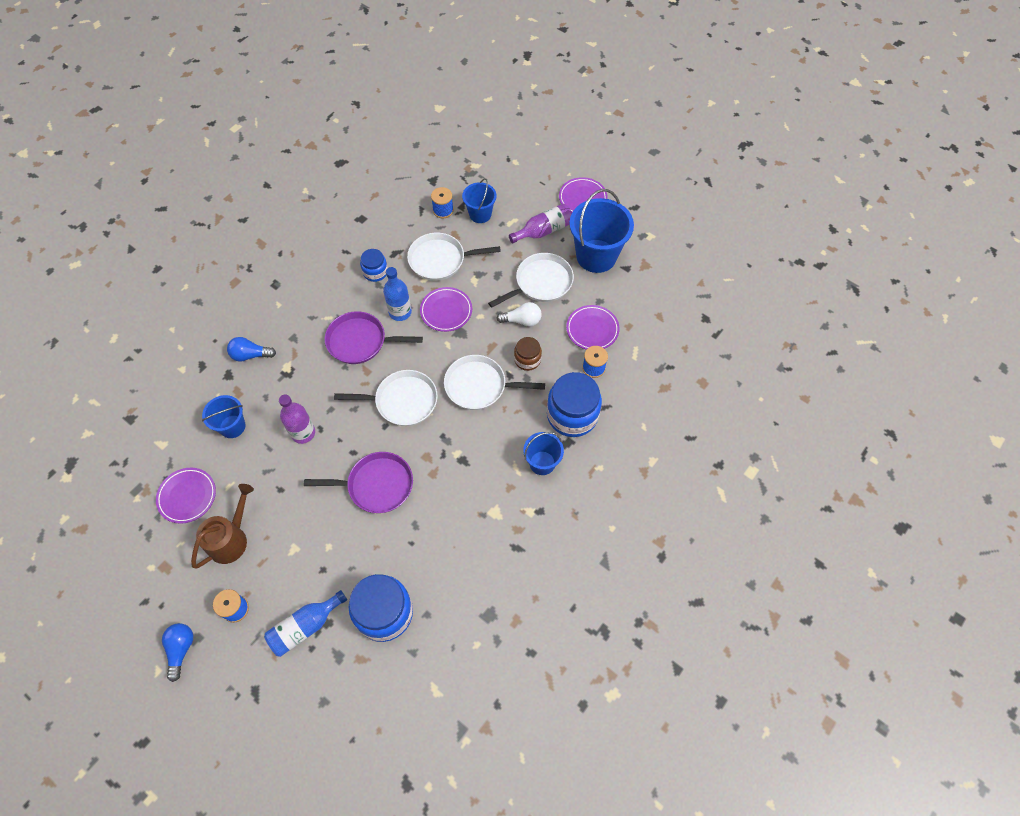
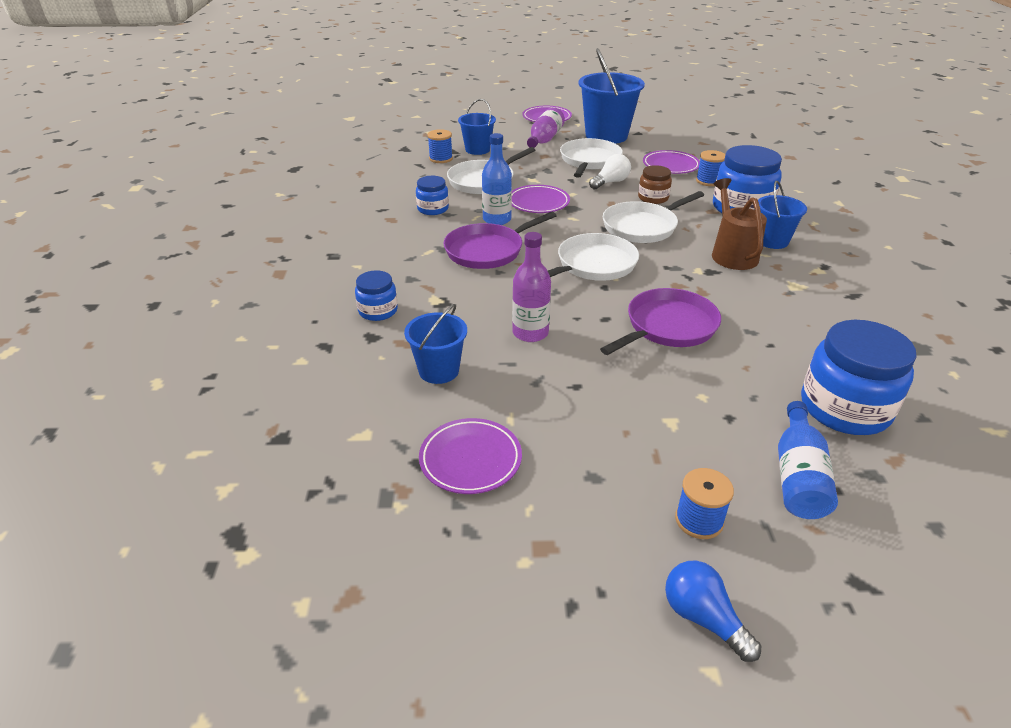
camera: 40 degrees left, 25 degrees down
brown watering can [191,484,254,569] -> brown watering can moved to [712,178,767,270]
blue light bulb [227,337,276,362] -> blue jar [355,270,398,321]

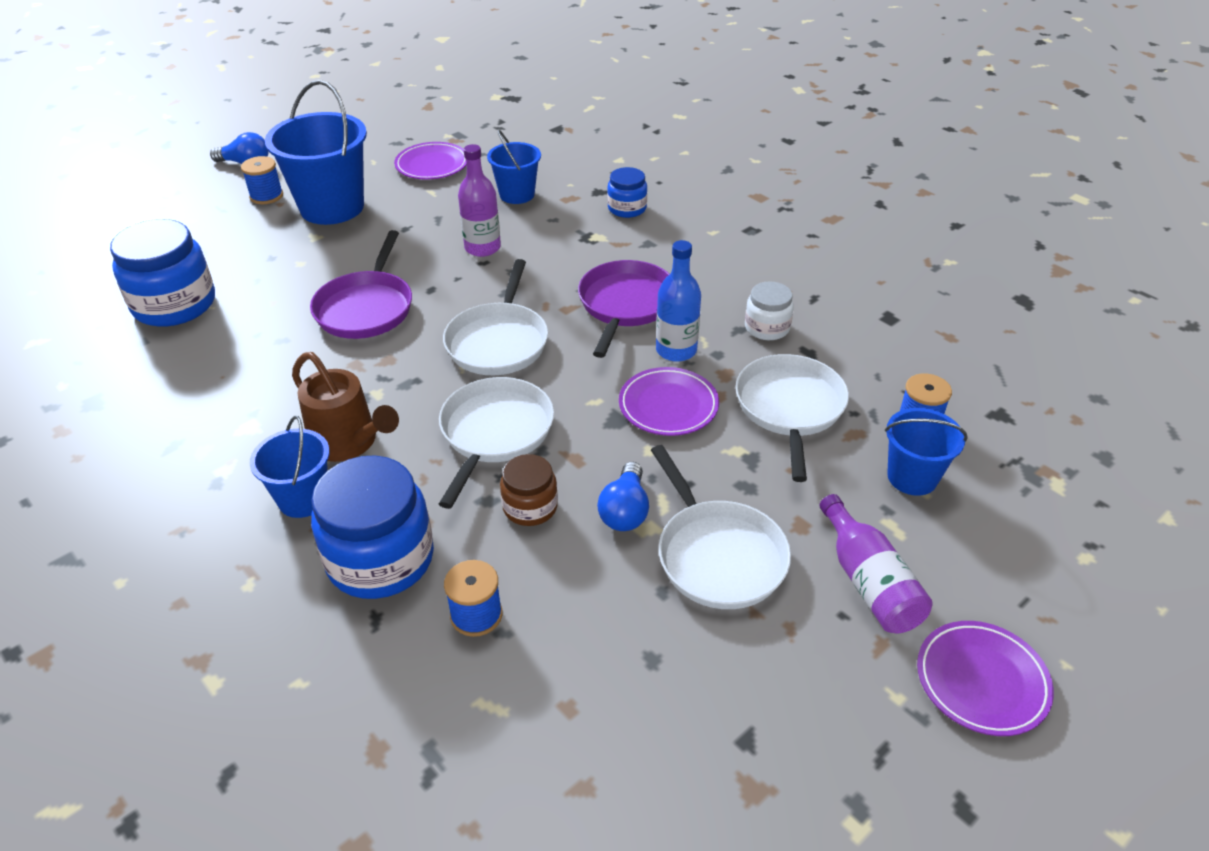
camera: 140 degrees right, 5 degrees up
blue jar [416,176,449,215] -> white jar [745,281,794,340]
blue bucket [579,48,645,144] -> blue bucket moved to [265,80,367,225]
white light bulb [589,154,631,190] -> blue light bulb [597,462,649,531]
purple plate [643,150,700,174] -> none
blue bottle [778,401,838,519] -> none

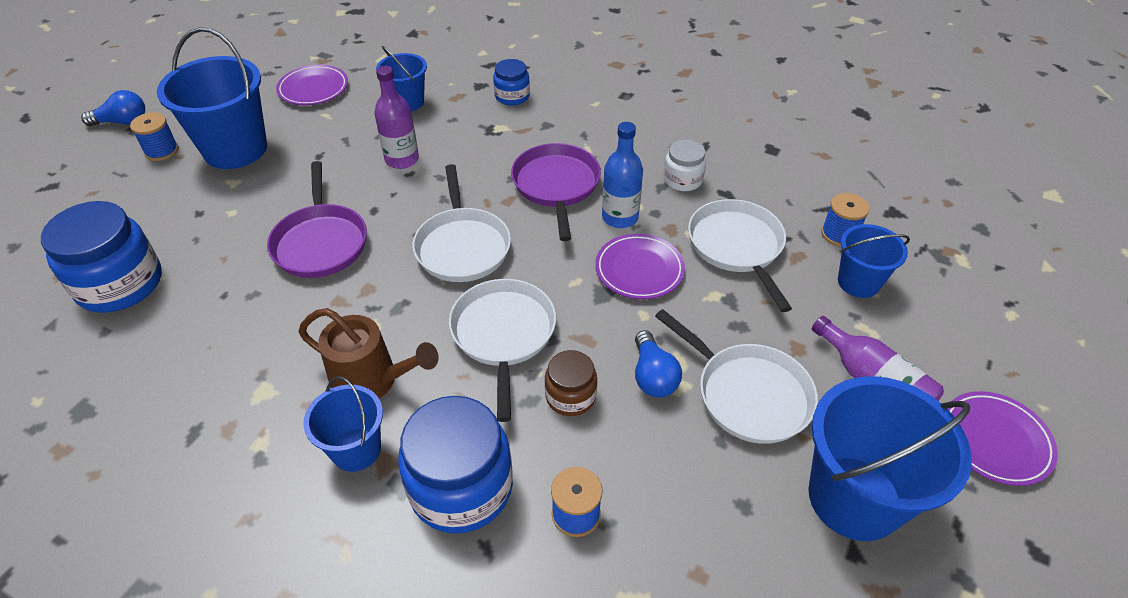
camera: 20 degrees left, 5 degrees up
none -> blue bucket [808,376,972,541]

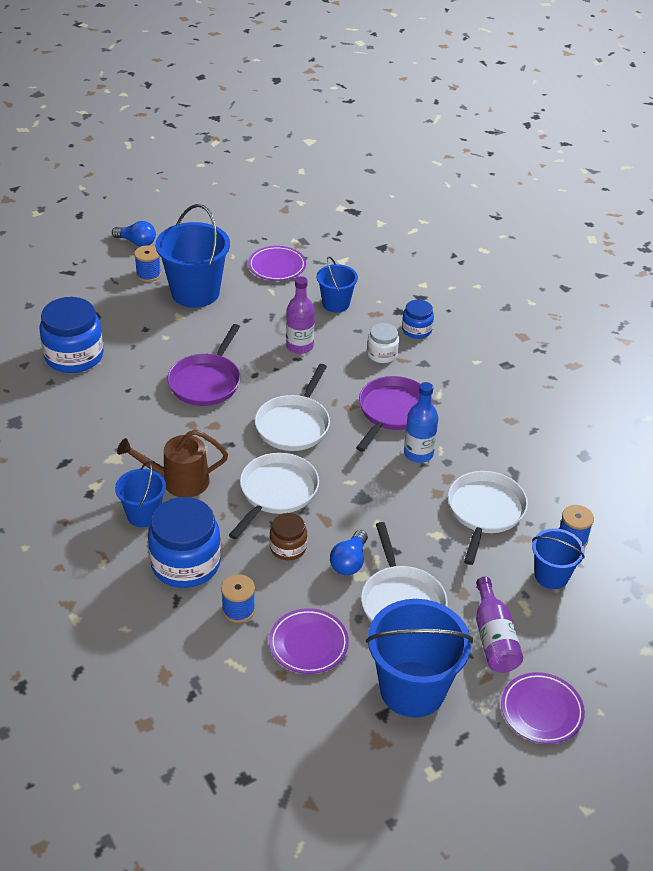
camera: 30 degrees right, 5 degrees down
brown watering can [299,308,439,398] -> brown watering can turned 120 degrees clockwise [117,430,228,497]
purple plate [595,234,685,299] -> purple plate moved to [269,608,349,674]
white jar [664,140,706,191] -> white jar moved to [367,323,399,363]

